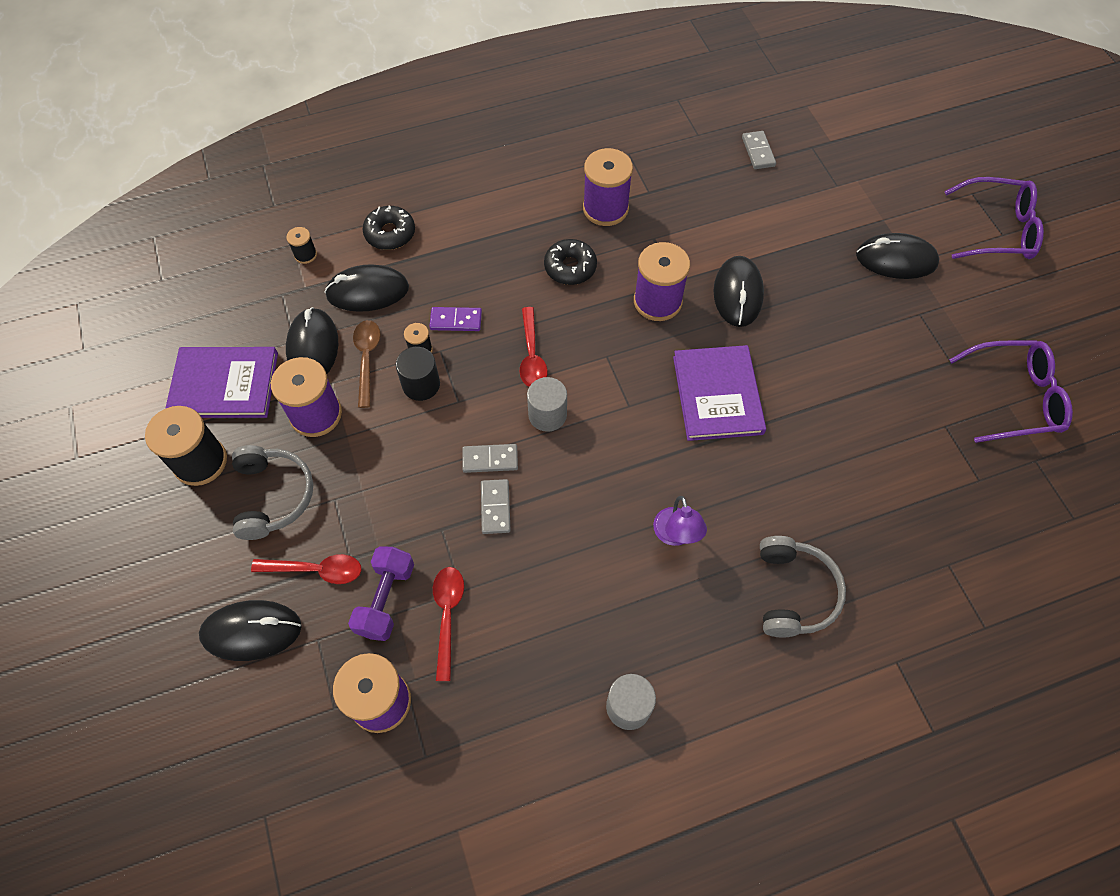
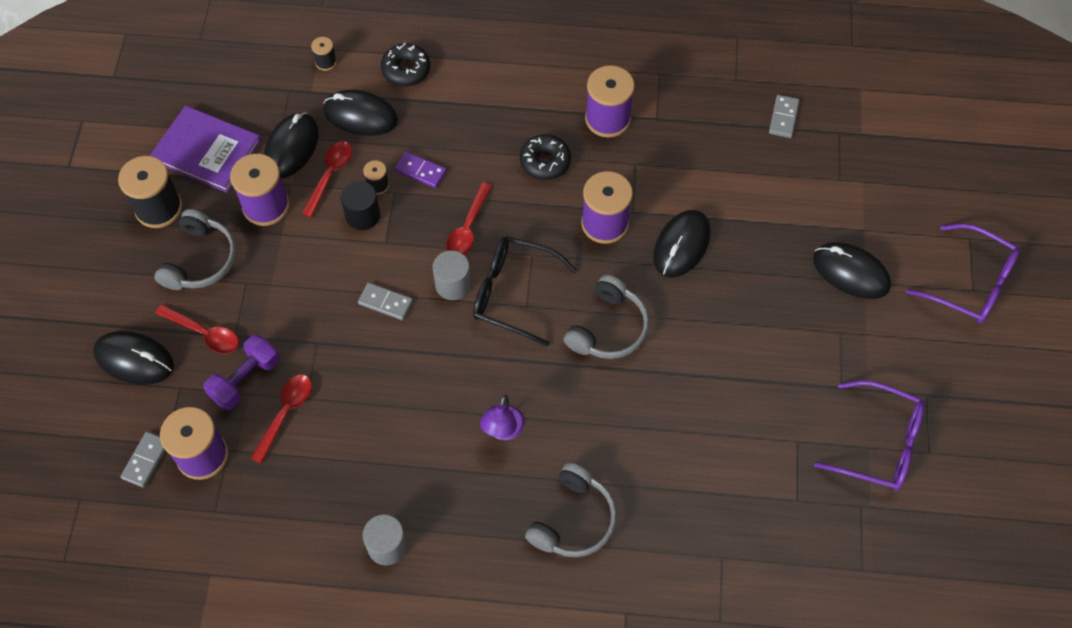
camera: 25 degrees right, 0 degrees up
brown spoon [353,320,381,408] -> red spoon [302,141,352,218]
grey domino [481,479,511,534] -> grey domino moved to [120,431,165,488]
purple book [673,345,766,441] -> grey headphones [564,275,649,359]
none -> black glasses [473,236,578,347]

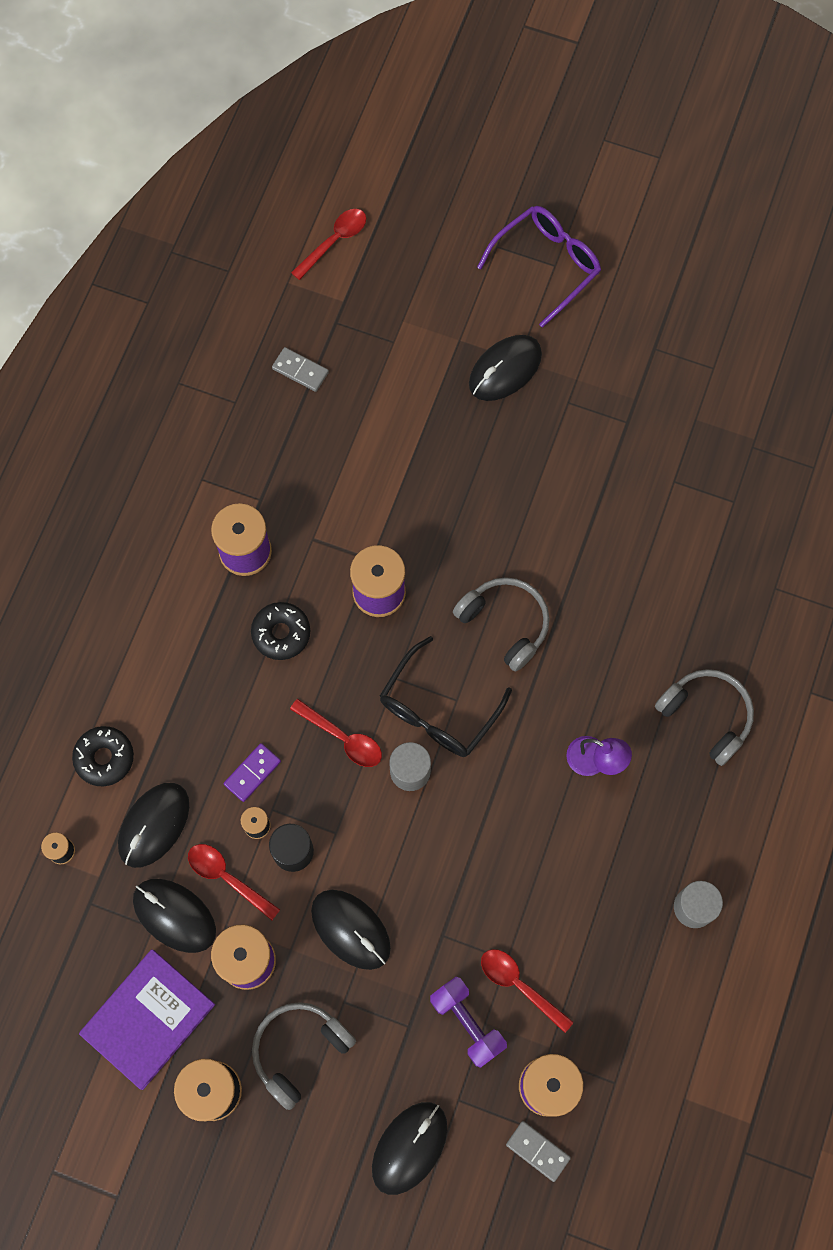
camera: 75 degrees left, 10 degrees up
grey headphones [154,209,236,290] -> grey headphones turned 75 degrees counterclockwise [252,1002,356,1110]
red spoon [155,304,239,354] -> red spoon moved to [291,209,366,280]
grey domino [358,282,413,320] -> none
black mouse [653,210,710,278] -> black mouse moved to [311,890,391,970]
purple glasses [814,380,925,491] -> none

